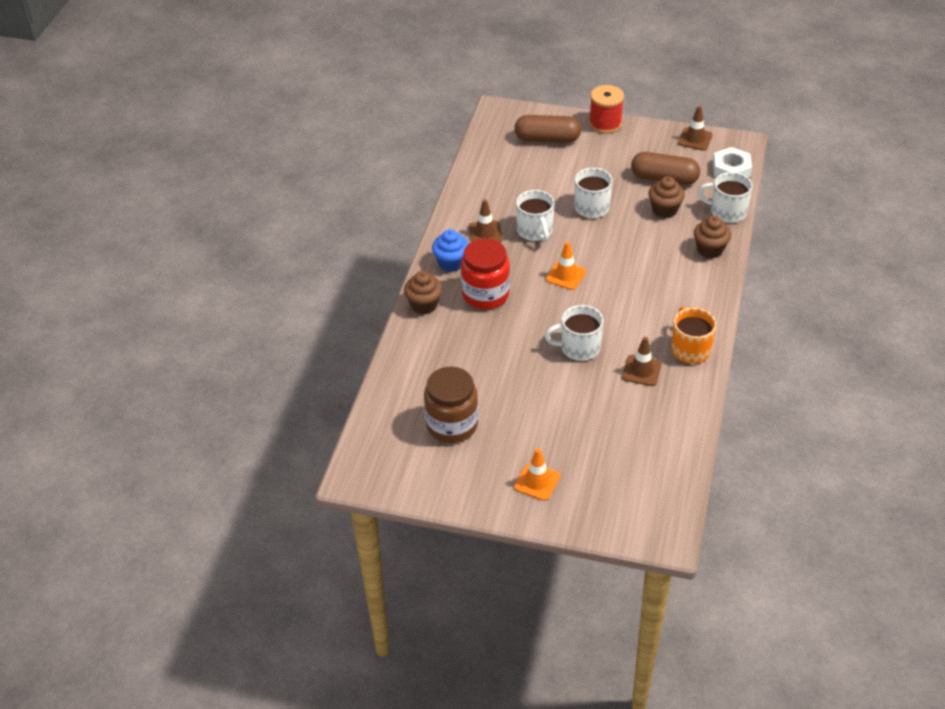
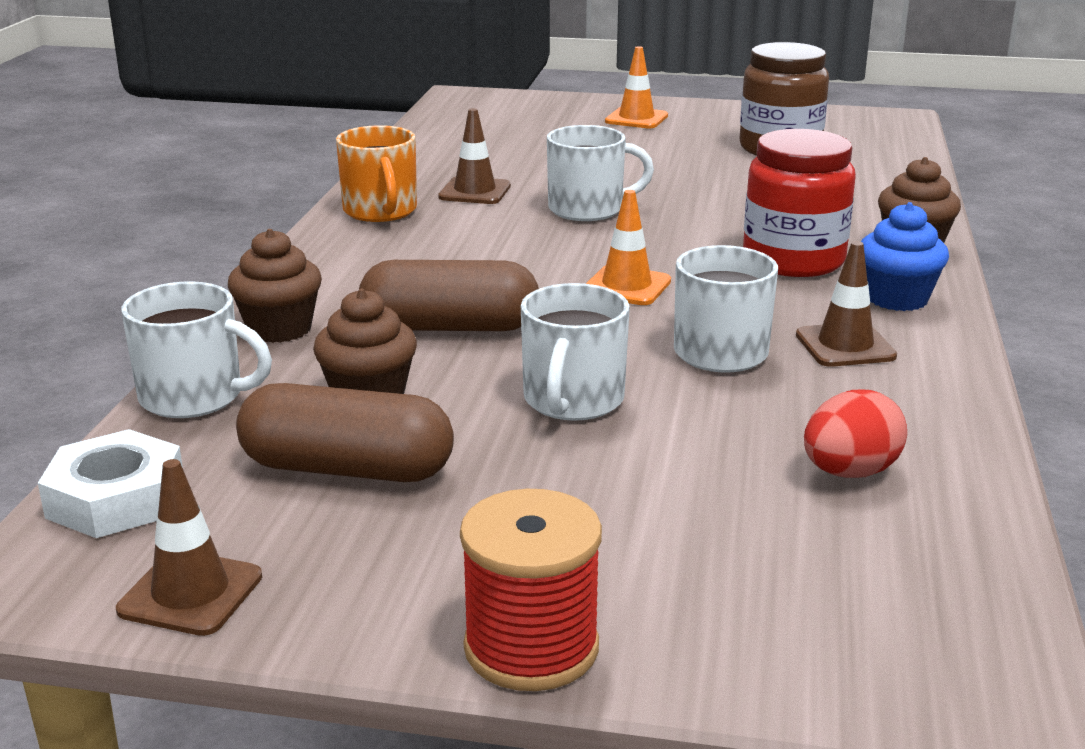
camera: 175 degrees right, 20 degrees down
brown capsule [514,115,581,143] -> brown capsule moved to [359,260,539,331]
none -> red egg [804,389,907,478]

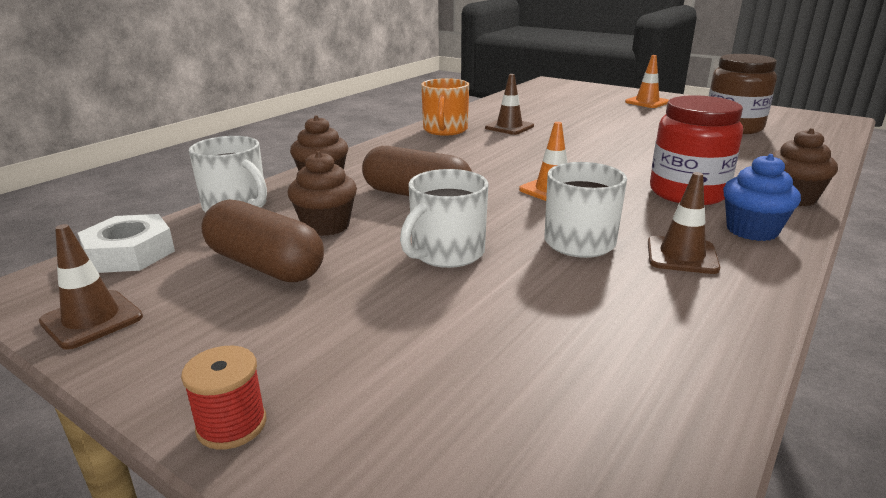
camera: 25 degrees right, 0 degrees up
red spool [460,489,602,691] -> red spool [181,346,267,450], size x0.61
white mug [547,125,654,221] -> none
red egg [804,389,907,478] -> none

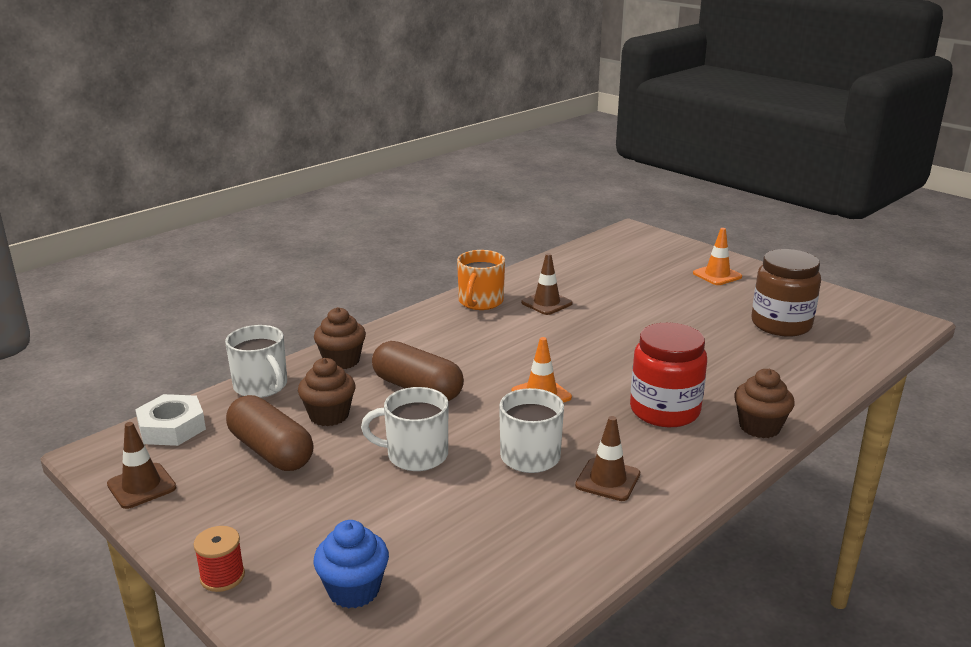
camera: 10 degrees right, 0 degrees up
white mug [400,169,488,268] -> white mug turned 45 degrees clockwise [361,387,448,471]
blue cupcake [723,154,801,241] -> blue cupcake moved to [314,520,389,609]

